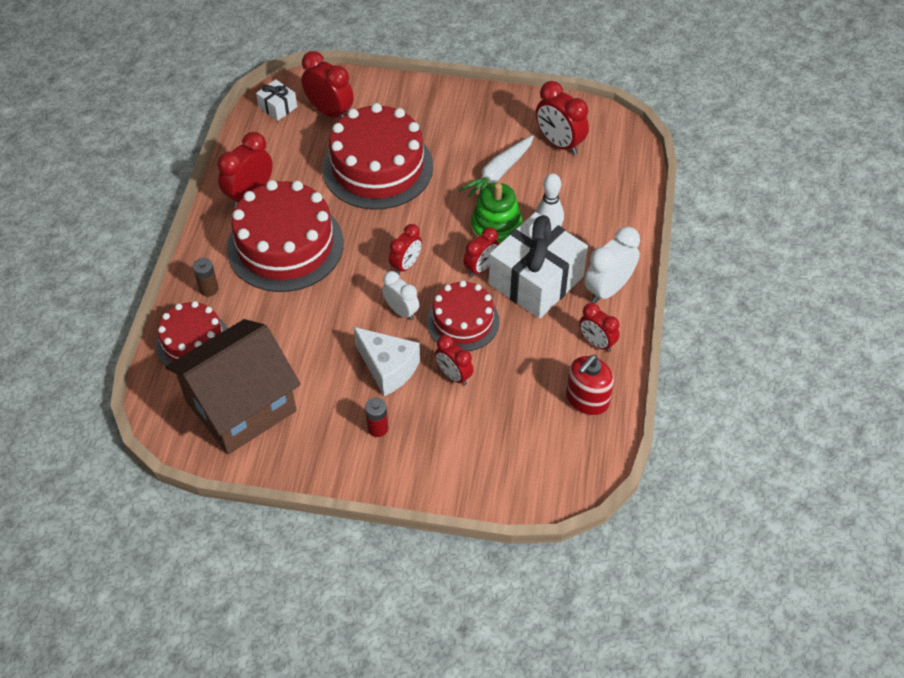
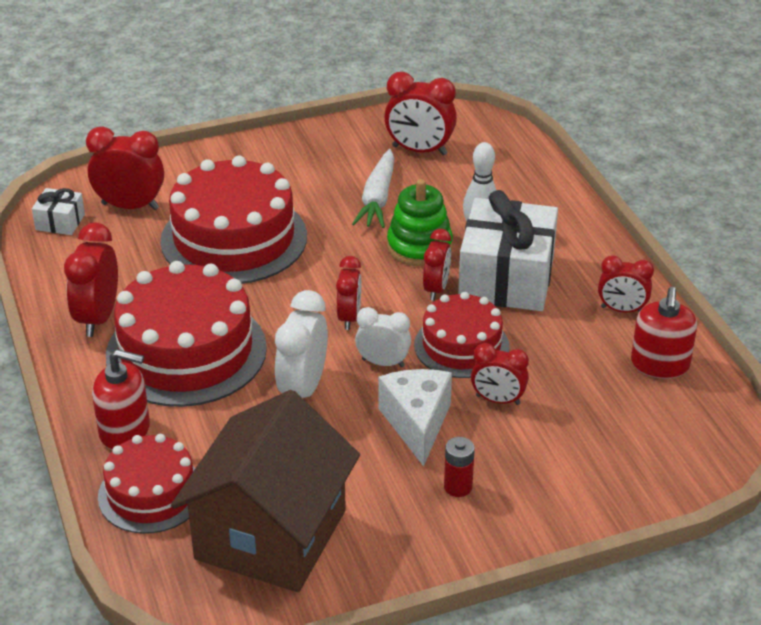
camera: 30 degrees left, 15 degrees down
brown battery [193,258,219,297] -> red soap dispenser [92,349,150,450]
white cheese [353,327,420,396] -> white cheese turned 105 degrees counterclockwise [378,369,452,466]
white clock [584,227,640,303] -> white clock moved to [275,290,328,398]

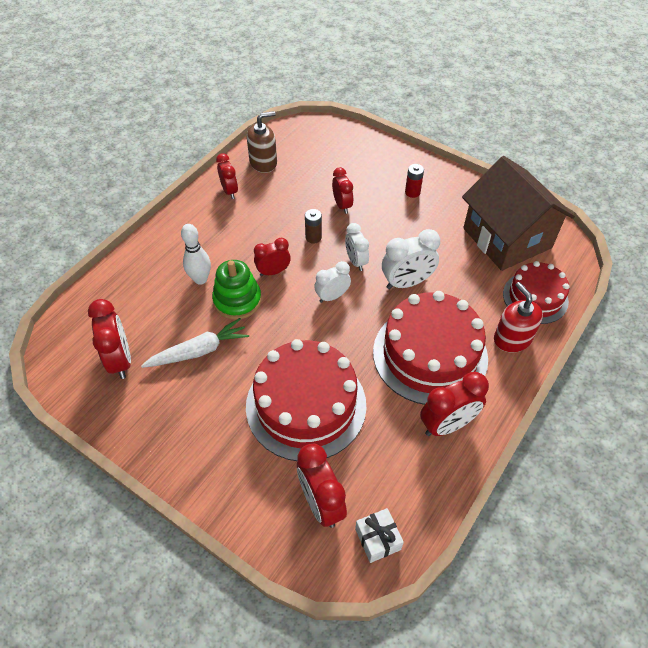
camera: 125 degrees left, 15 degrees up
brown house [171,390,360,592] -> brown house turned 75 degrees clockwise [462,156,575,271]
red clock [336,256,361,330] -> white clock [314,261,351,303]
white cheese [378,369,452,466] -> none
red cake [414,292,510,378] -> brown battery [305,209,322,244]
white gift [458,190,558,311] -> none
red soap dispenser [631,287,697,379] -> brown soap dispenser [247,111,277,173]

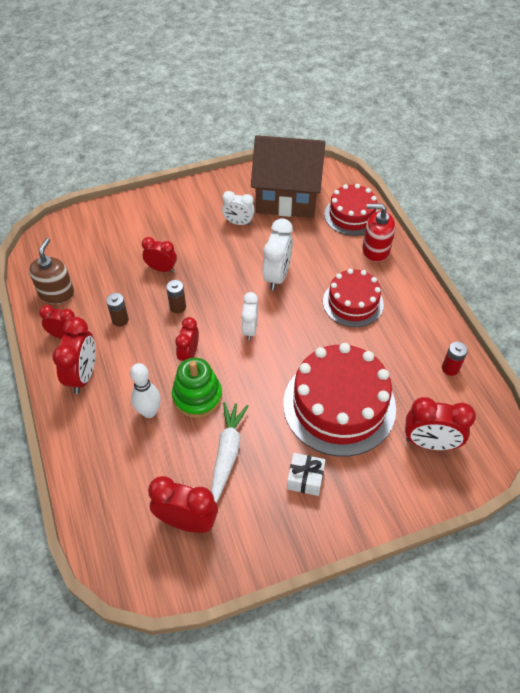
camera: 55 degrees left, 0 degrees up
white clock [345,223,369,271] -> white clock moved to [222,191,255,226]
white gift [355,508,404,563] -> white gift moved to [287,453,325,496]
red cake [373,291,488,405] -> red cake [323,269,384,327], size x0.60
red battery [405,164,424,198] -> red battery moved to [442,341,468,376]
red clock [420,372,489,436] -> red clock moved to [52,317,96,394]
none -> brown battery [106,293,129,327]

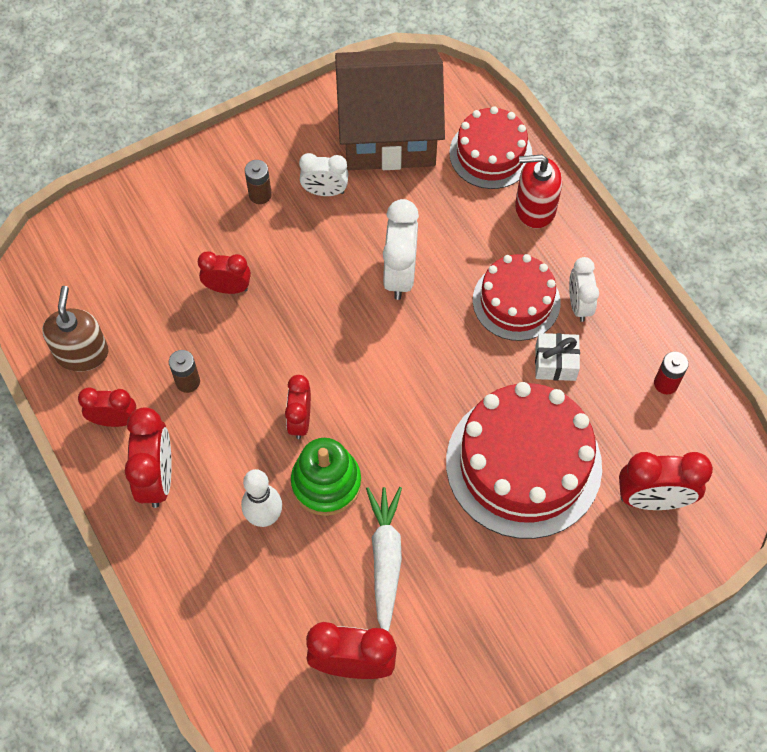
camera: 10 degrees left, 10 degrees up
brown battery [166,280,186,314] -> brown battery moved to [245,160,272,204]
white clock [241,292,258,340] -> white clock moved to [569,257,599,322]
white gift [287,453,325,496] -> white gift moved to [535,333,580,381]

